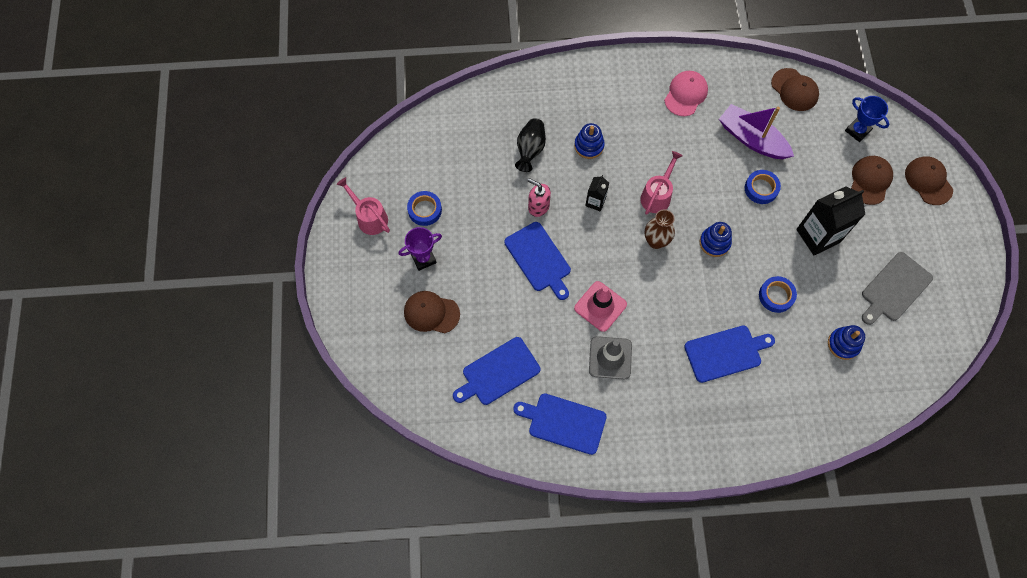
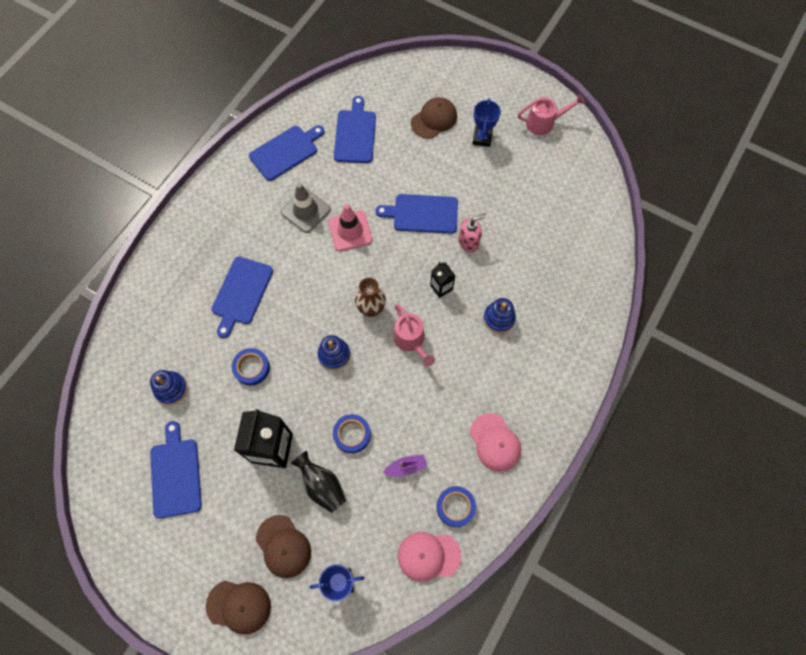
camera: 125 degrees right, 0 degrees up
purple trophy [399,227,442,271] -> blue trophy [473,98,501,147]
blue tape [407,191,442,226] -> blue tape moved to [437,486,476,527]
black vase [515,118,546,172] -> black vase moved to [291,451,346,513]
purple boat [719,104,794,159] -> purple boat [383,454,427,477], size x0.47
brown cap [771,68,819,111] -> pink cap [398,532,461,582]
grey cutting board [862,252,933,325] -> blue cutting board [150,421,202,519]

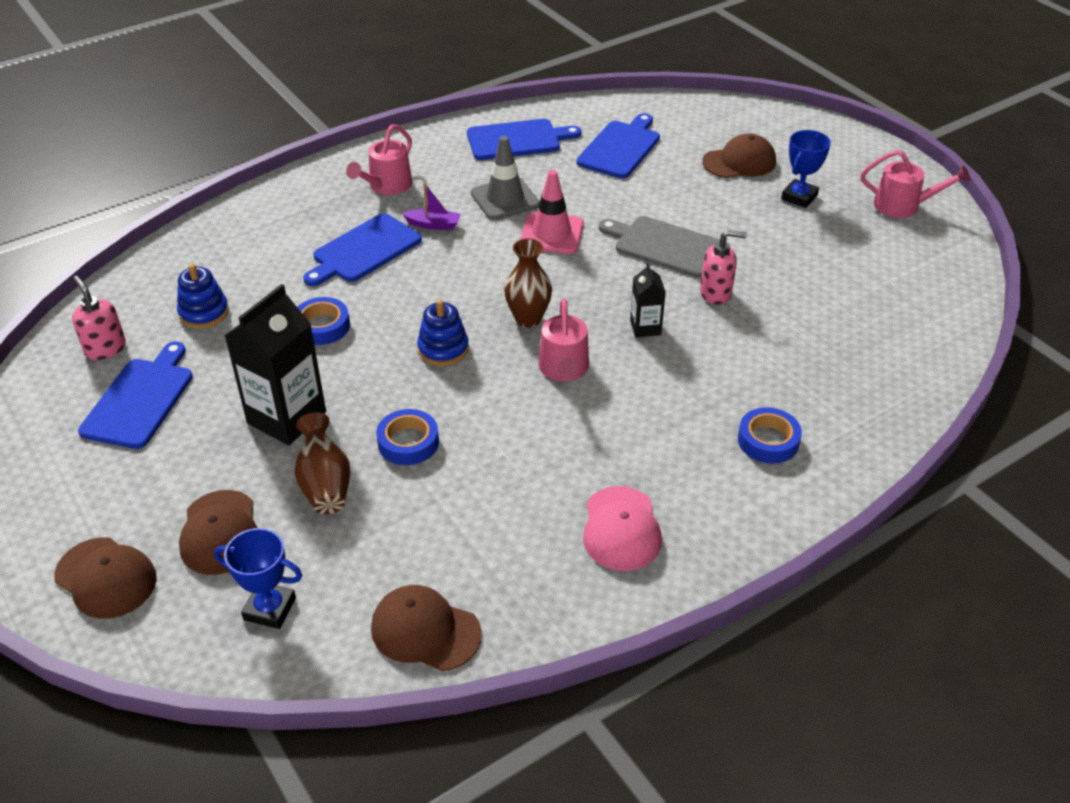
camera: 25 degrees right, 25 degrees down
black vase [291,451,346,513] -> brown vase [294,412,350,514]
blue cutting board [375,194,458,234] -> grey cutting board [599,216,720,278]
purple boat [383,454,427,477] -> purple boat moved to [402,183,461,230]
pink cap [398,532,461,582] -> brown cap [371,585,482,671]
blue tape [437,486,476,527] -> blue tape moved to [738,407,802,464]
blue stacking toy [483,298,516,333] -> none
none -> pink soap dispenser [72,276,126,360]
none -> pink watering can [346,124,412,195]

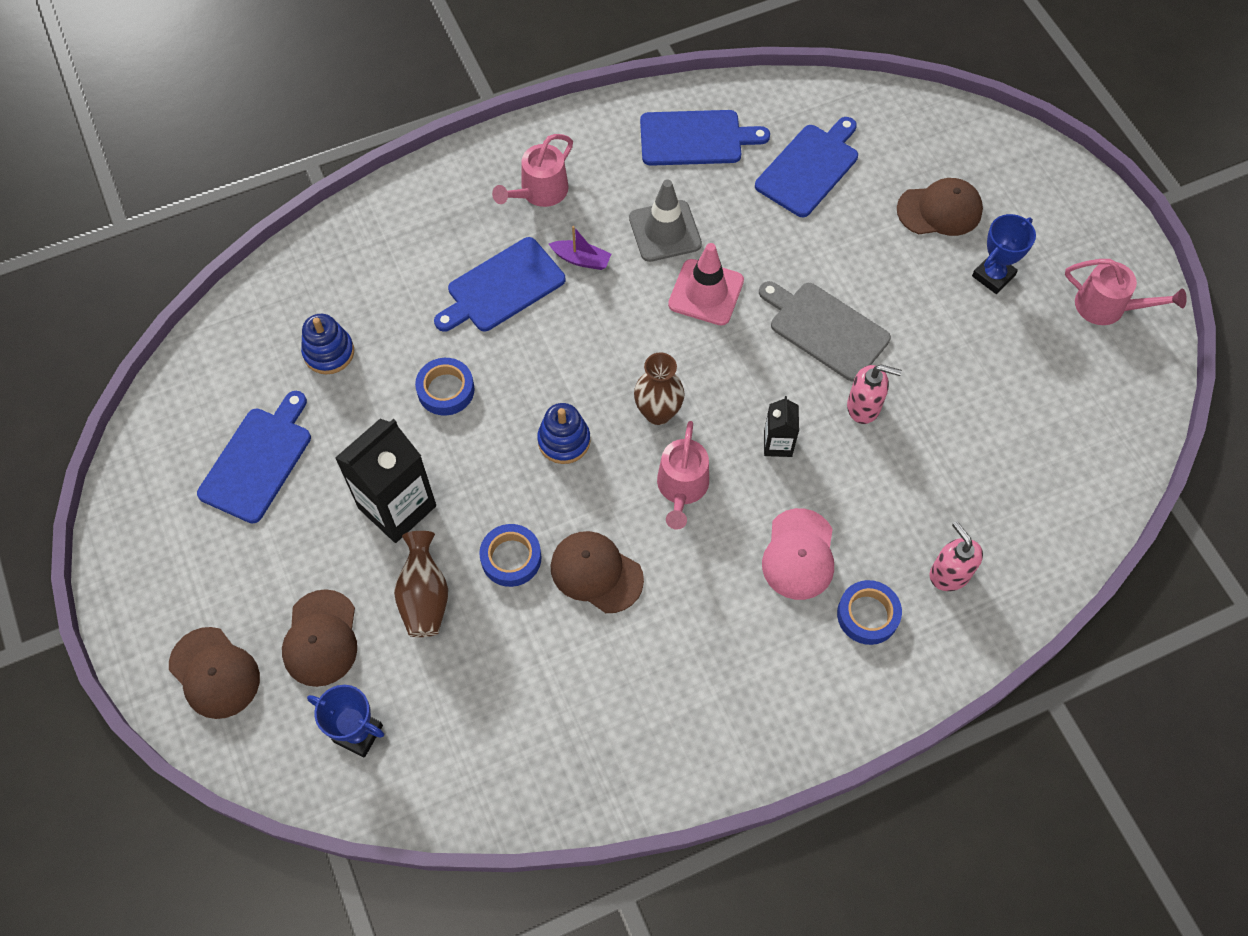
camera: 10 degrees right, 20 degrees up
pink soap dispenser [72,276,126,360] -> pink soap dispenser moved to [929,521,983,591]
brown cap [371,585,482,671] -> brown cap moved to [551,531,644,613]
pink cap [583,486,662,571] -> pink cap moved to [762,508,834,600]

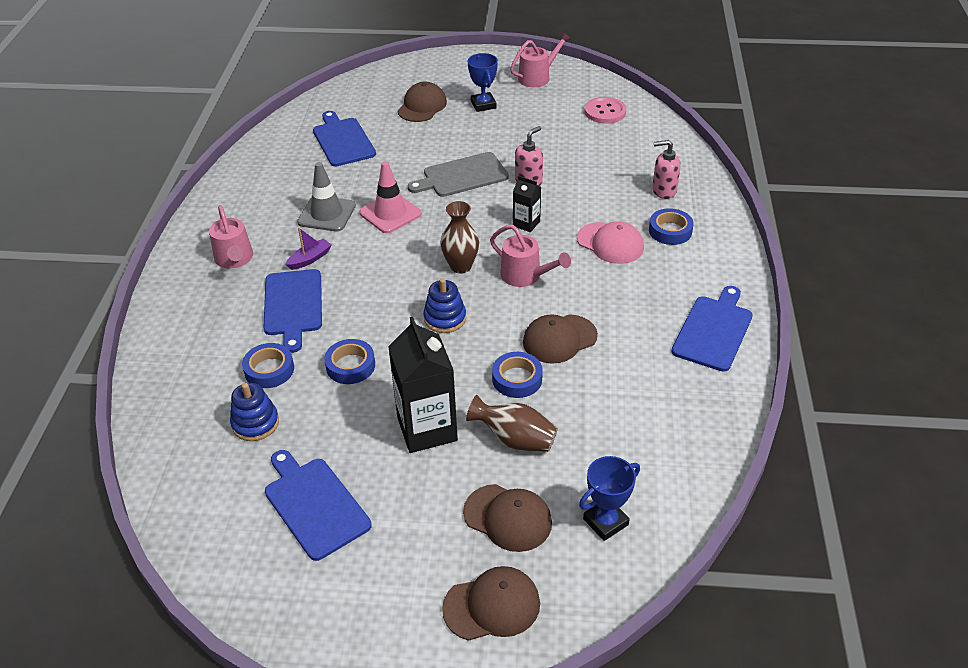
camera: 60 degrees left, 20 degrees down
blue cutting board [640,110,770,166] -> blue cutting board moved to [671,286,753,372]
none -> blue tape [242,343,294,388]
none -> pink button [584,97,626,124]

